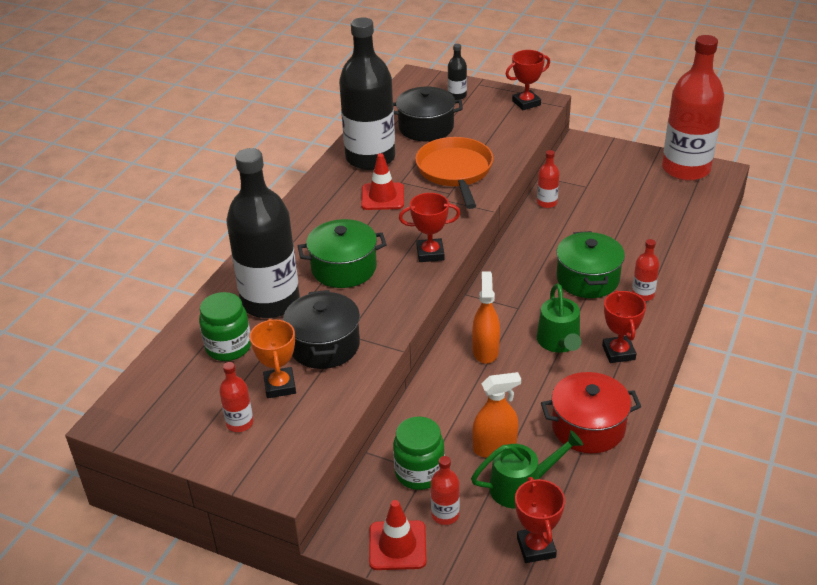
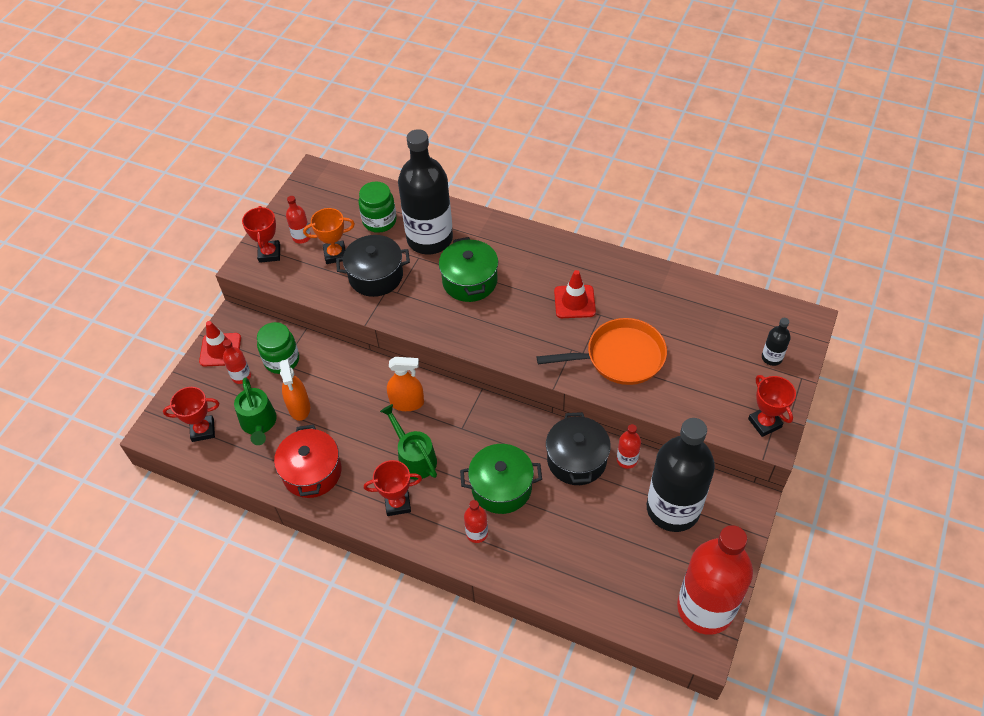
camera: 90 degrees right, 15 degrees up
black bottle [339,17,395,170] -> black bottle moved to [647,418,715,532]
black pot [393,87,463,141] -> black pot moved to [546,412,611,485]
red trophy [399,193,460,262] -> red trophy moved to [242,206,280,263]
green watering can [537,284,581,353] -> green watering can turned 60 degrees clockwise [380,404,437,480]

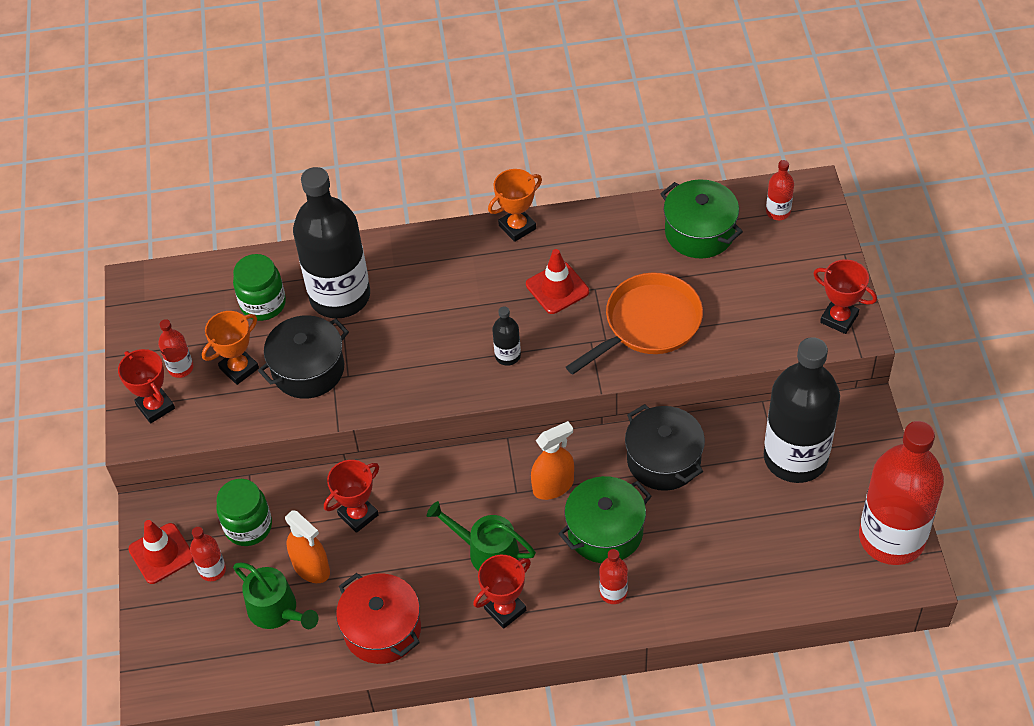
camera: 30 degrees left, 0 degrees up
red trophy [163,387,219,442] -> red trophy moved to [324,460,379,533]
orange spray bottle [387,357,424,411] -> orange spray bottle moved to [531,421,574,500]
green pot [439,237,498,302] -> green pot moved to [660,179,743,259]
red bottle [617,424,641,469] -> red bottle moved to [766,160,794,220]
black bottle [762,318,791,366] -> black bottle moved to [492,306,521,366]
none -> orange trophy [488,169,542,242]

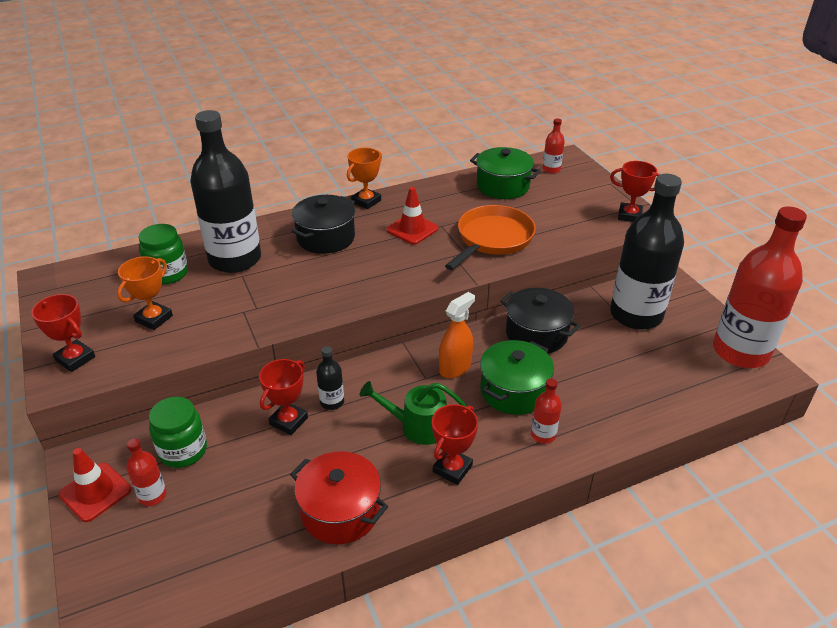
camera: 20 degrees left, 15 degrees down
red bottle [158,319,193,378] -> none
green watering can [233,562,318,629] -> none
black pot [258,315,349,399] -> black pot moved to [292,195,355,254]
orange spray bottle [285,510,330,583] -> none
black bottle [492,306,521,366] -> black bottle moved to [316,346,344,410]

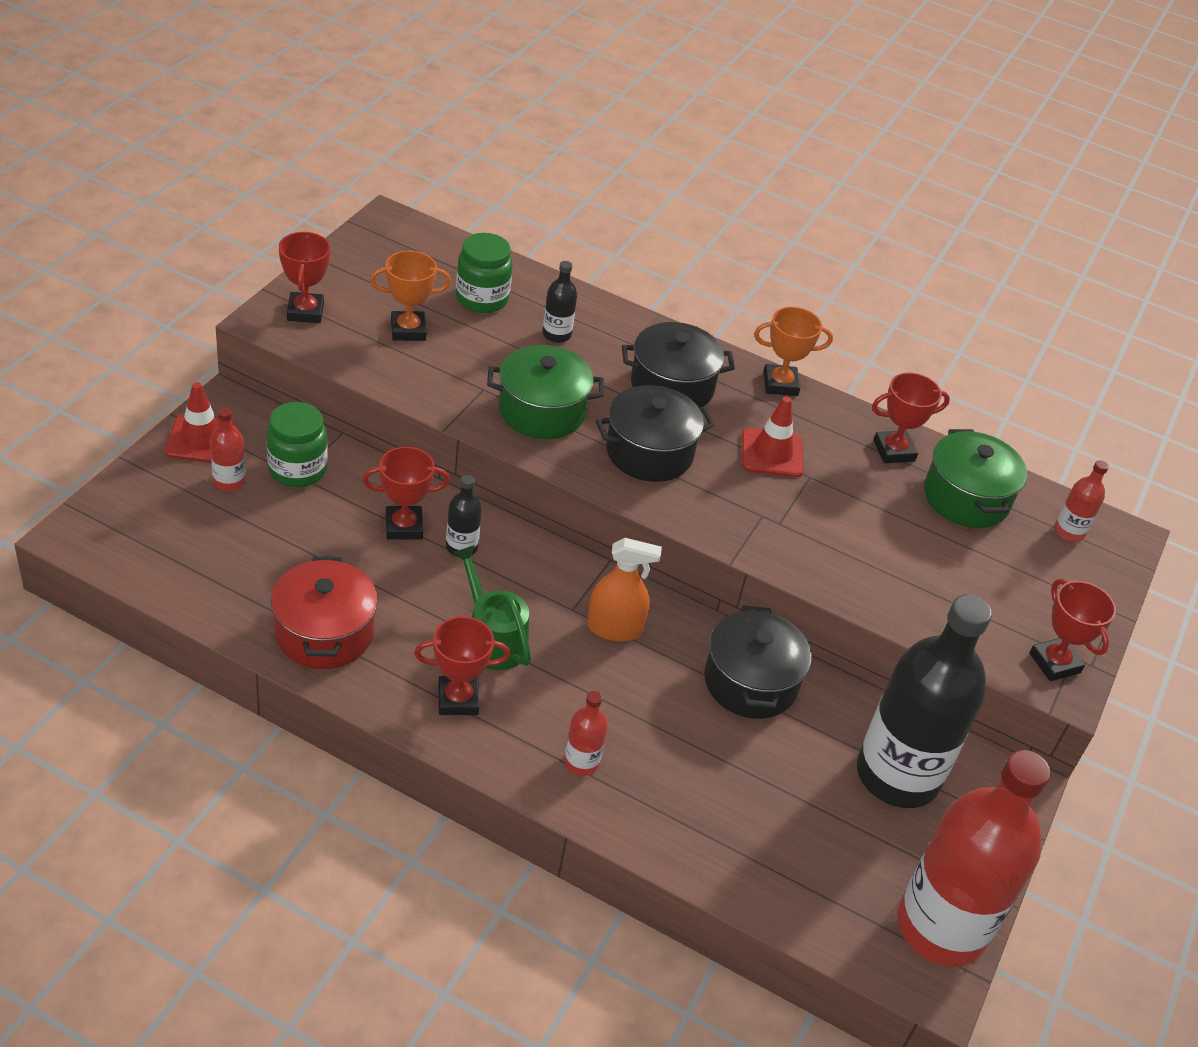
camera: 45 degrees right, 5 degrees up
black bottle [190,110,261,273] -> black bottle [542,261,577,343], size x0.41
orange pan [445,205,536,270] -> none
green pot [480,340,554,415] -> green pot moved to [487,345,604,439]
none -> black pot [596,385,715,482]
none -> red trophy [872,372,950,463]

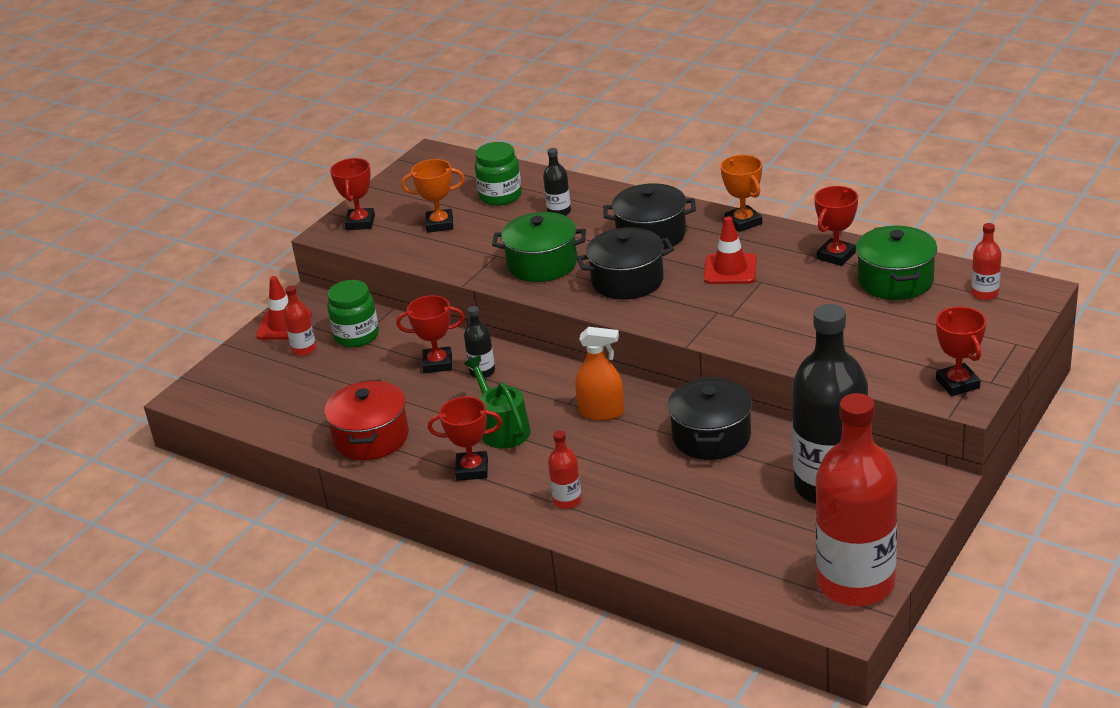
camera: 15 degrees right, 10 degrees down
orange trophy [754,307,833,396] -> orange trophy turned 60 degrees clockwise [721,155,762,232]
red trophy [872,372,950,463] -> red trophy turned 45 degrees counterclockwise [814,186,858,266]

